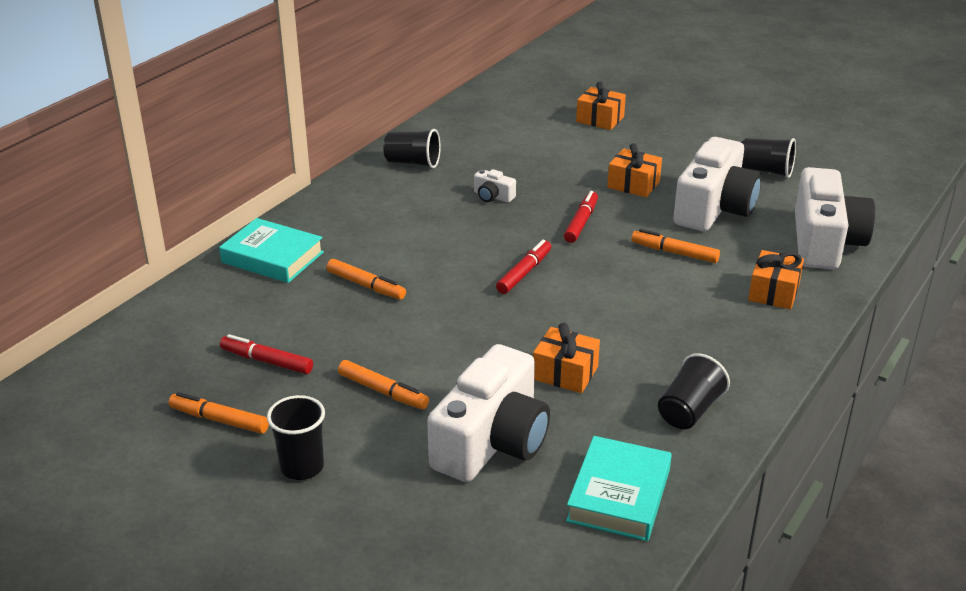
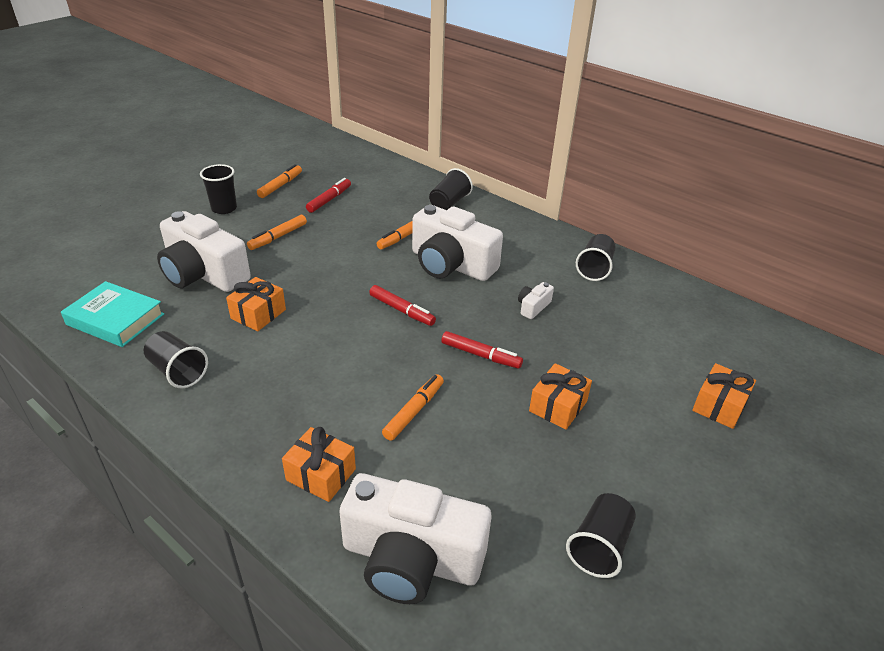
camera: 95 degrees right, 5 degrees up
turquoise book [219,218,324,283] -> black cup [429,168,473,210]
white camera [673,137,761,231] -> white camera moved to [412,205,503,281]

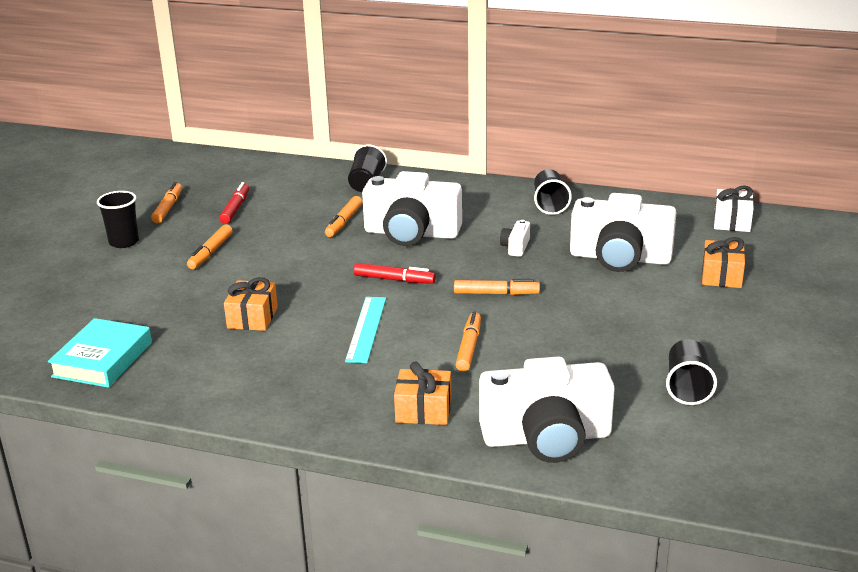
camera: 20 degrees left, 10 degrees down
turquoise book [61,281,164,347] -> turquoise book turned 75 degrees counterclockwise [48,318,152,387]
black cup [144,331,208,388] -> none
white camera [157,211,251,292] -> white camera moved to [570,193,676,272]
red marker [441,331,523,369] -> orange marker [454,279,540,295]
orange gift [529,363,592,430] -> none
none -> turquoise ruler [345,297,386,363]
none -> white gift [714,185,754,232]

